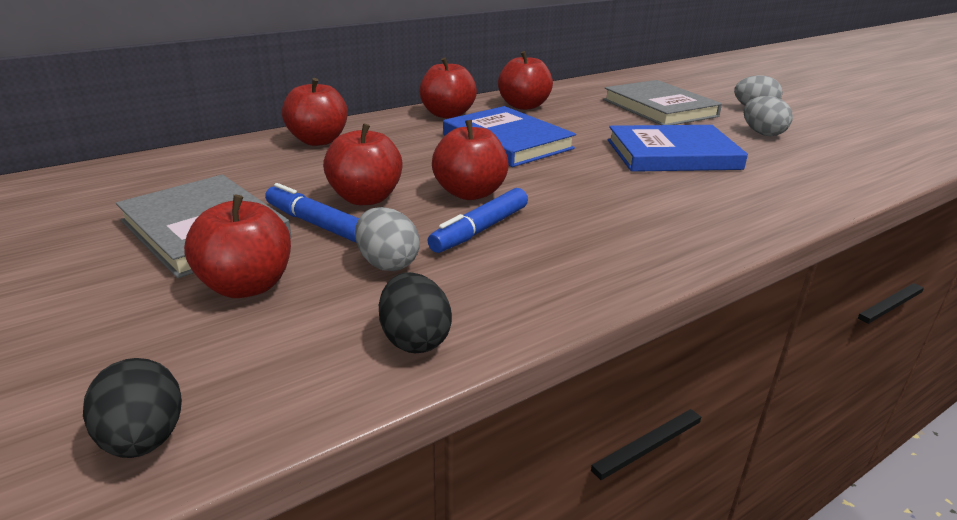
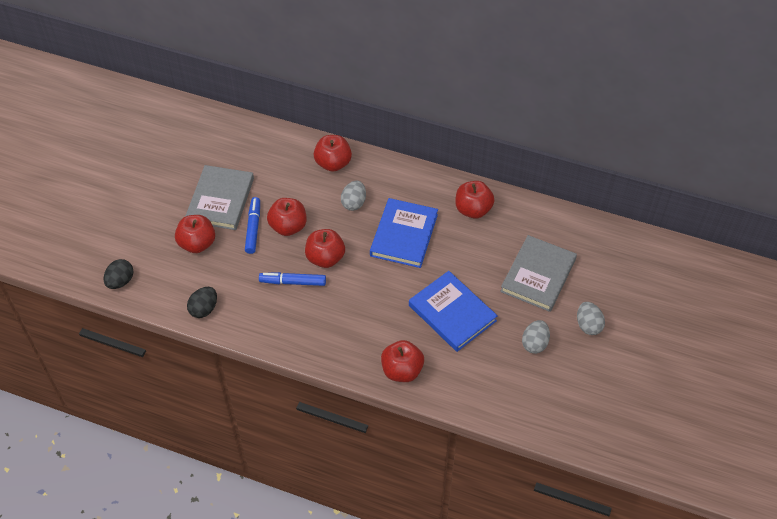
camera: 55 degrees right, 25 degrees up
grey egg [355,207,420,271] -> grey egg moved to [341,181,366,211]
red apple [419,57,477,118] -> red apple moved to [381,340,424,382]

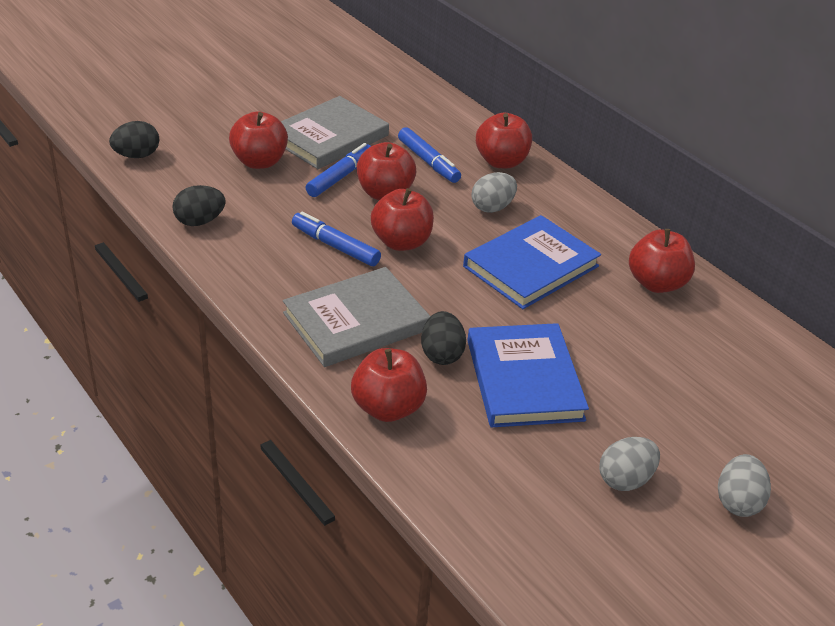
camera: 30 degrees right, 15 degrees down
grey book [500,235,577,312] -> grey book moved to [283,267,431,367]
none -> blue marker [398,127,461,183]
none -> black egg [421,311,466,365]

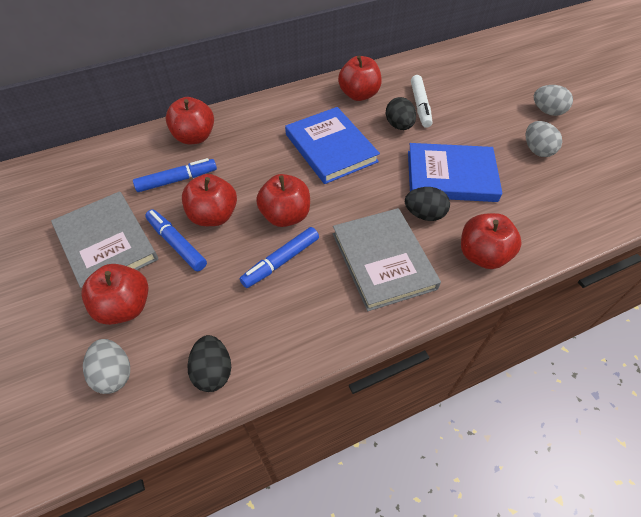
camera: 75 degrees left, 15 degrees up
black egg [109,121,159,158] -> black egg moved to [386,97,416,130]
grey egg [472,172,517,213] -> grey egg moved to [83,339,130,394]
none -> white marker [411,75,432,128]

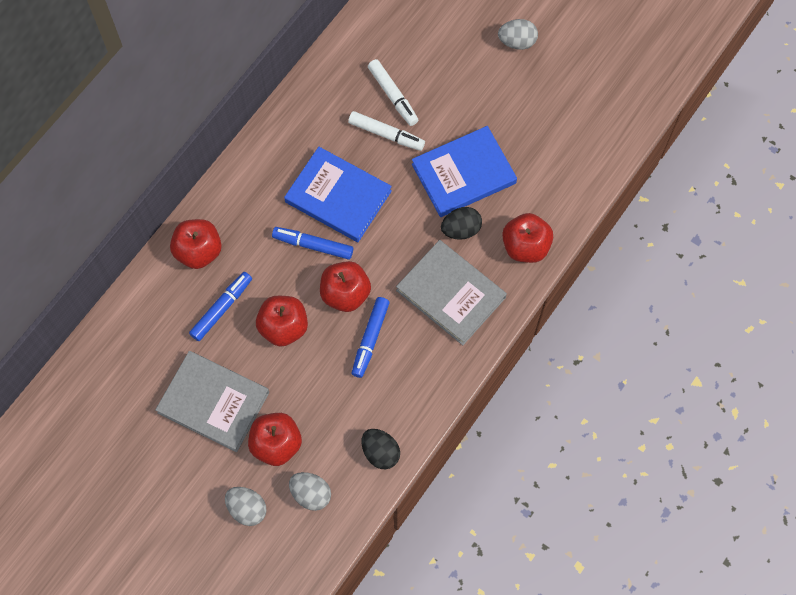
camera: 30 degrees left, 15 degrees up
blue marker [145,209,207,271] -> blue marker moved to [272,227,353,260]
red apple [338,55,382,101] -> none
black egg [386,97,416,130] -> white marker [348,111,425,151]
grey egg [526,121,562,157] -> grey egg moved to [225,487,267,526]

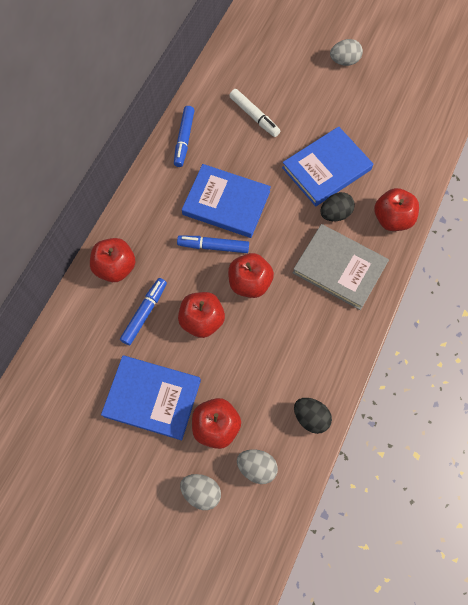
camera: 10 degrees left, 0 degrees up
grey book [155,351,269,452] -> blue book [101,355,201,440]
white marker [348,111,425,151] -> none
blue marker [352,297,390,378] -> blue marker moved to [174,106,195,167]

